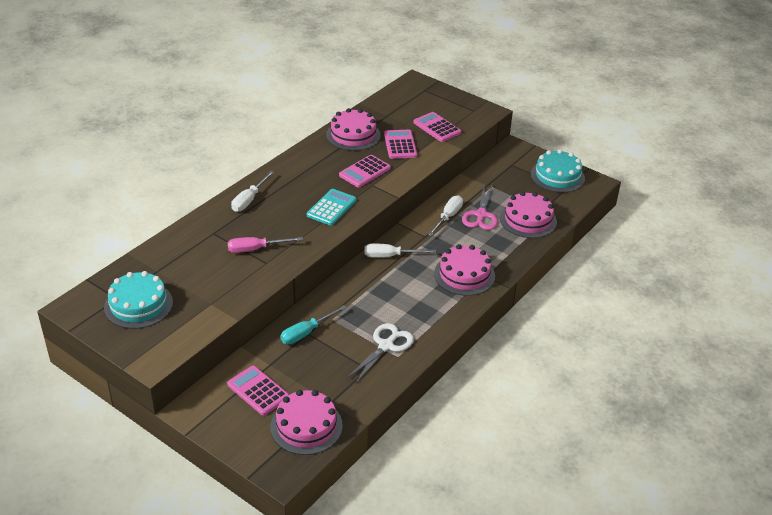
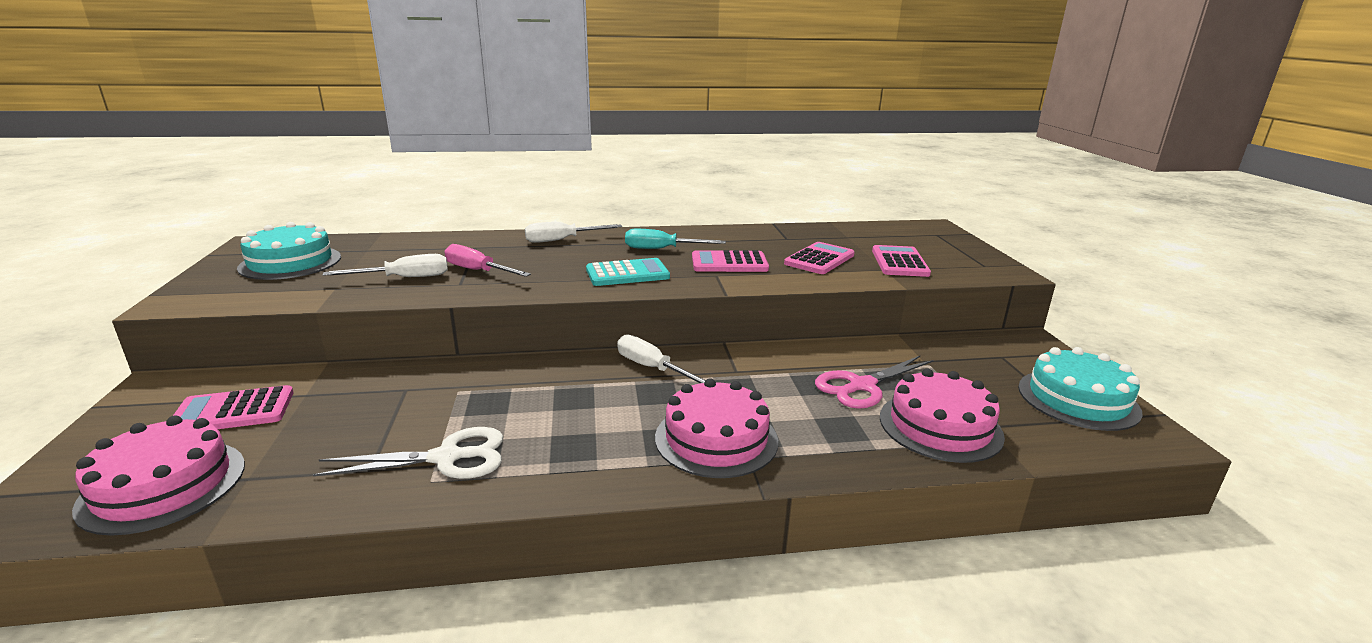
camera: 45 degrees right, 15 degrees down
pink calculator [227,366,289,416] -> pink calculator turned 105 degrees counterclockwise [173,385,294,429]
turquoise screwdriver [280,305,347,344] -> turquoise screwdriver moved to [625,229,726,249]
pink cake [326,108,381,151] -> none
white screwdriver [428,195,463,236] -> white screwdriver moved to [322,254,448,277]

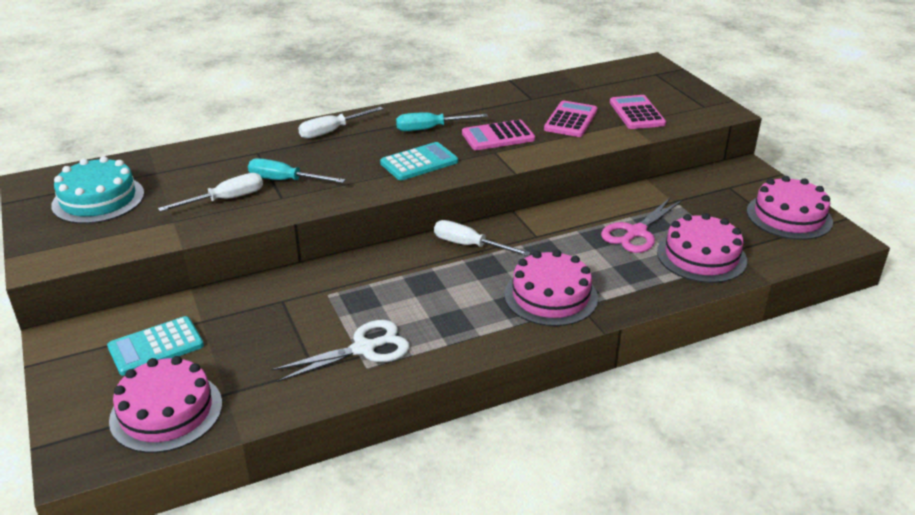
camera: 15 degrees left, 10 degrees up
pink calculator [173,385,294,429] -> turquoise calculator [107,316,204,376]
pink screwdriver [445,244,531,277] -> turquoise screwdriver [248,158,345,183]
turquoise cake [1018,347,1143,431] -> pink cake [747,176,833,240]

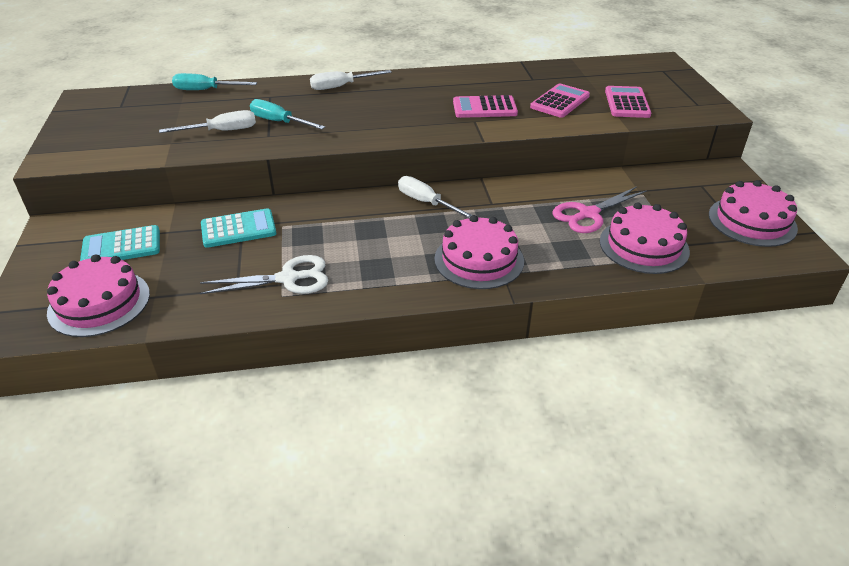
camera: 15 degrees right, 5 degrees up
turquoise cake [51,156,144,224] -> none
turquoise calculator [380,142,458,180] -> turquoise calculator moved to [201,208,276,248]
turquoise screwdriver [396,112,488,131] -> turquoise screwdriver moved to [172,73,257,90]

